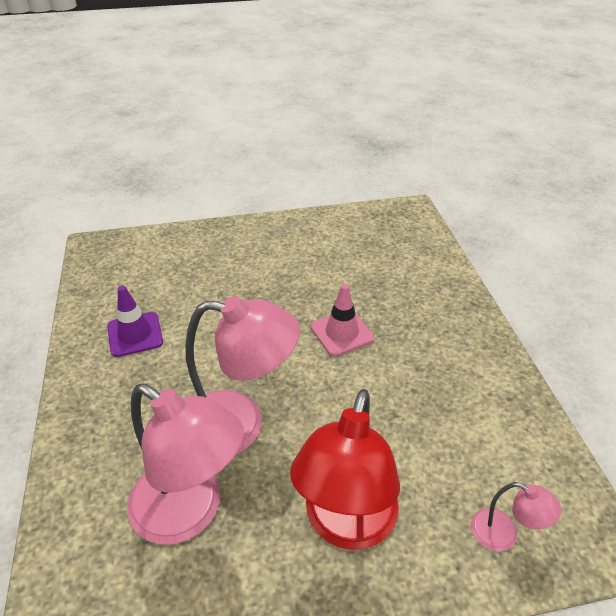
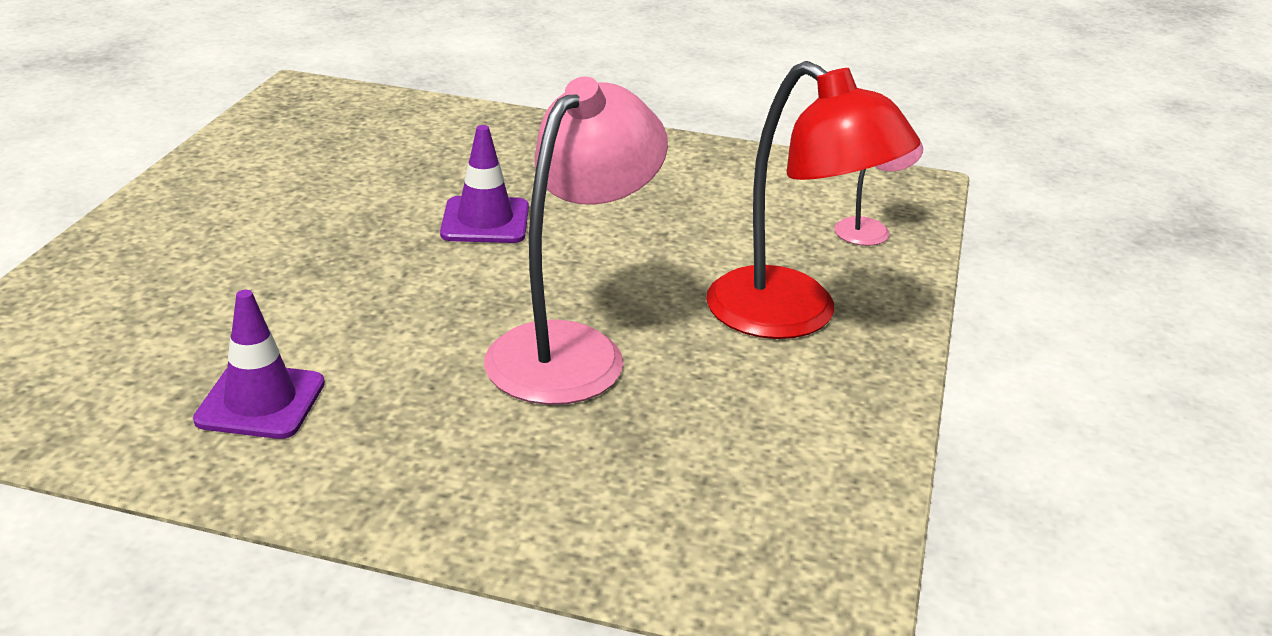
camera: 65 degrees left, 10 degrees down
pink lamp [127,384,244,545] -> none
pink traffic cone [311,284,374,356] -> purple traffic cone [440,125,529,243]

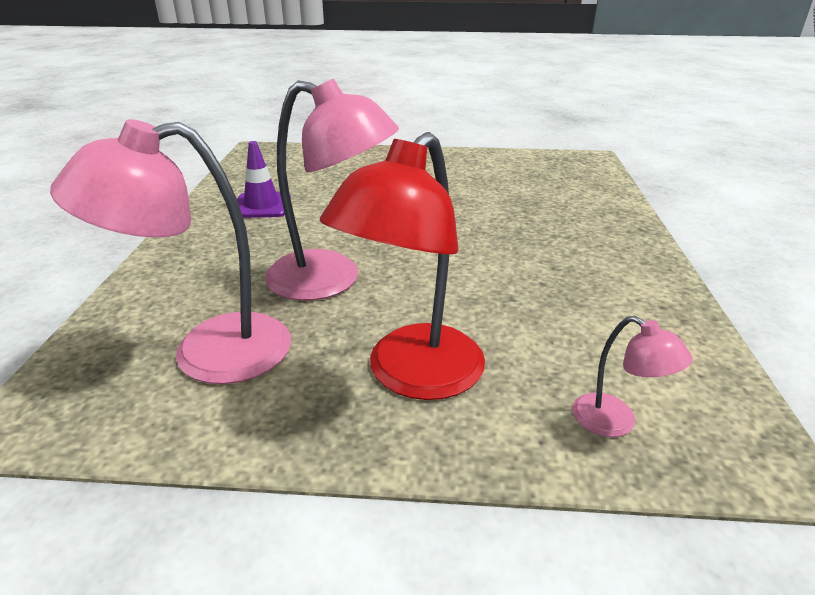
camera: 80 degrees right, 0 degrees up
purple traffic cone [440,125,529,243] -> none
none -> pink lamp [50,119,291,384]

